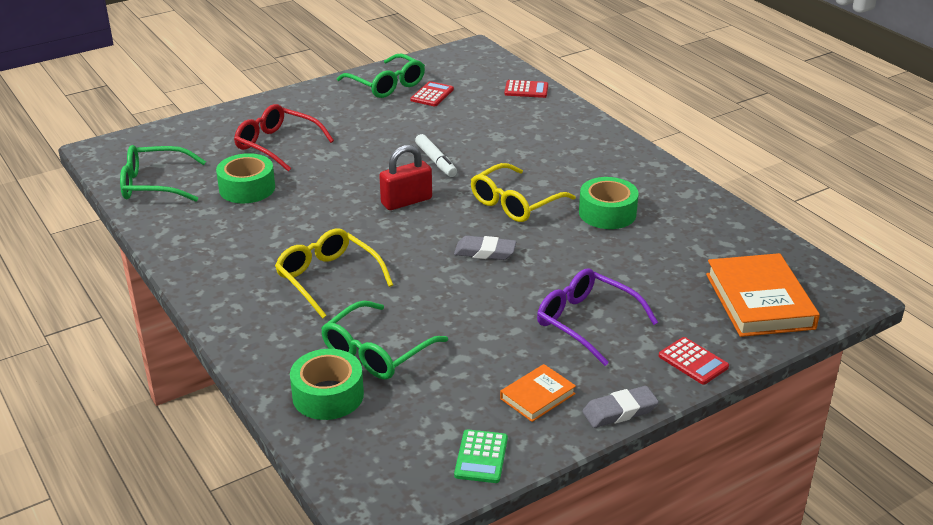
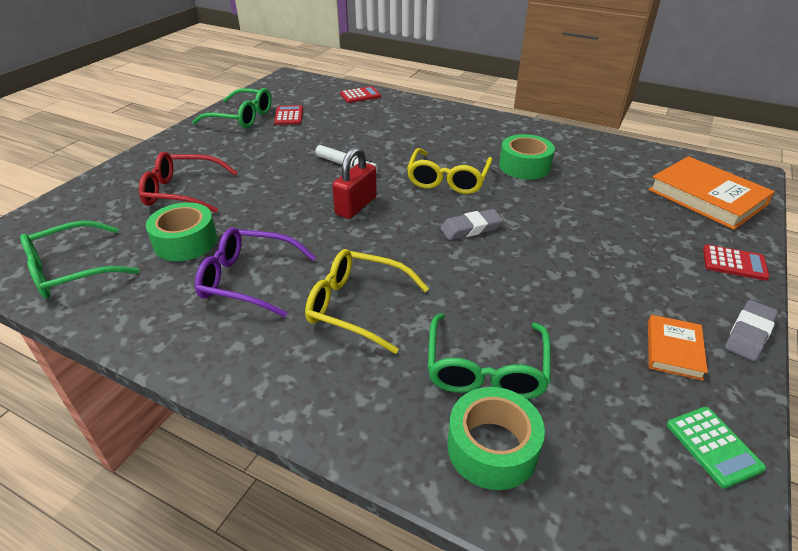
camera: 30 degrees left, 5 degrees up
purple glasses [537,268,658,366] -> purple glasses moved to [195,227,316,317]

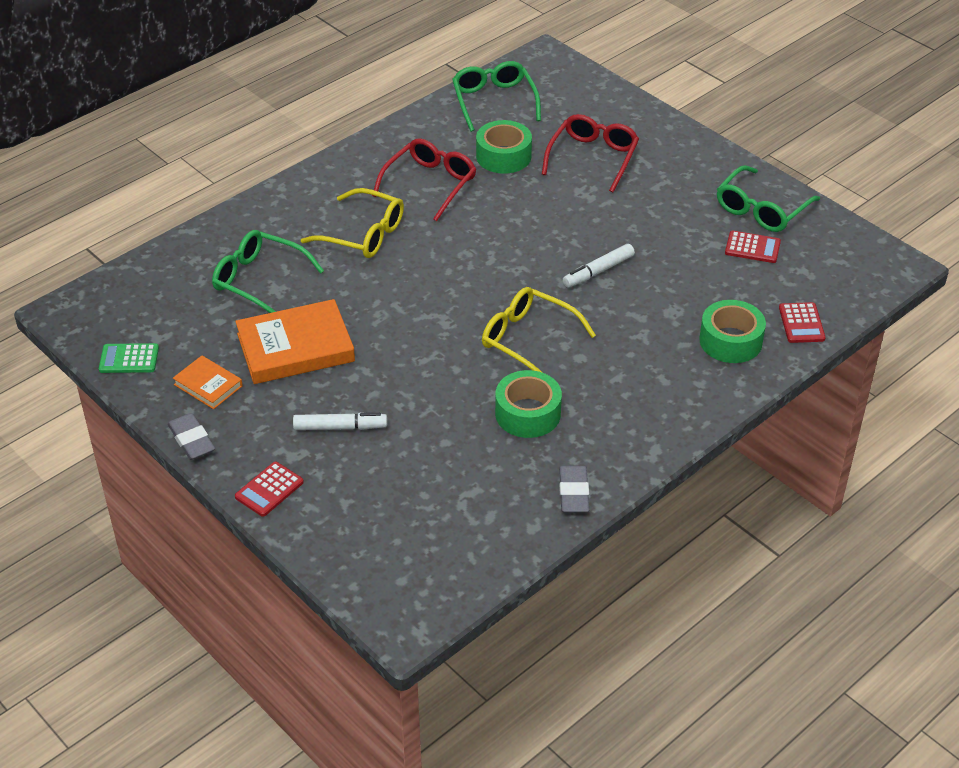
camera: 110 degrees right, 5 degrees up
purple glasses [195,227,316,317] -> red glasses [372,138,477,221]
yellow glasses [305,249,429,354] -> yellow glasses turned 75 degrees clockwise [301,188,404,258]
red padlock [332,147,377,219] -> none
grey eraser [440,209,503,240] -> grey eraser moved to [559,466,589,513]
green tape [448,387,545,490] -> green tape moved to [699,300,766,363]
orange book [648,156,775,230] -> orange book moved to [235,299,355,384]
none -> white marker [293,413,387,430]

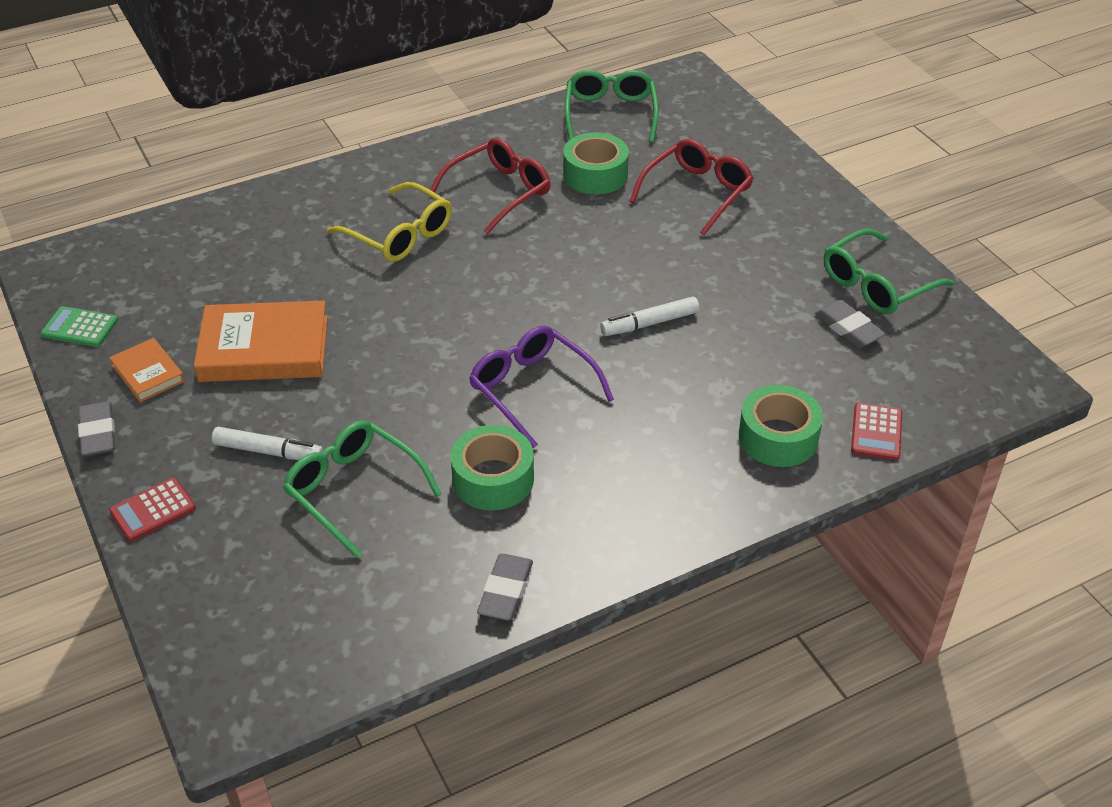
camera: 15 degrees right, 0 degrees up
green glasses [212,230,324,313] -> green glasses moved to [283,420,442,558]
yellow glasses [482,287,596,373] -> purple glasses [469,325,614,448]
red calculator [725,230,781,263] -> grey eraser [815,300,886,348]

